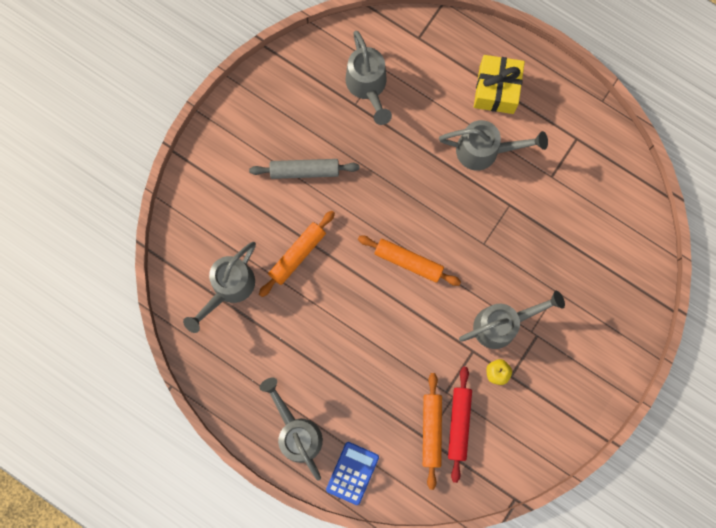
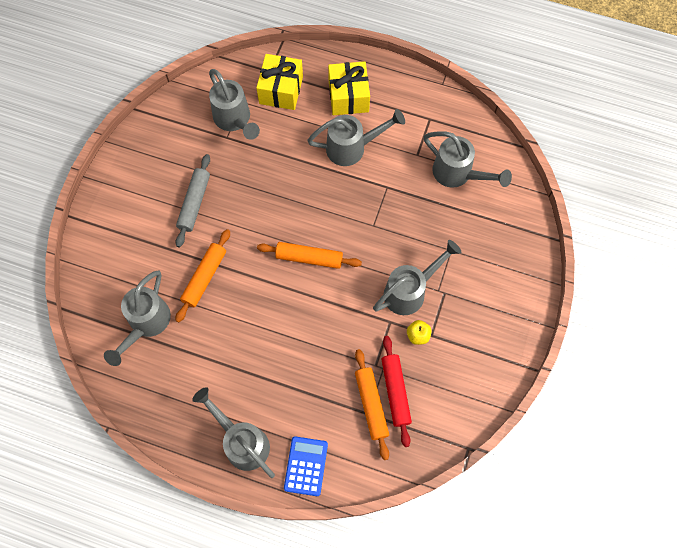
camera: 15 degrees left, 10 degrees down
grey rolling pin [249,159,359,179] -> grey rolling pin turned 60 degrees counterclockwise [175,154,210,247]
none -> yellow gift [256,54,303,110]
none -> grey watering can [424,131,512,188]

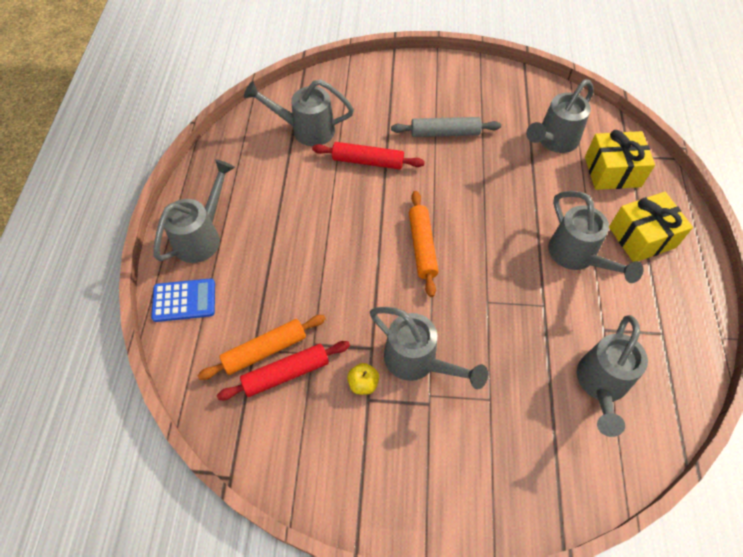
camera: 75 degrees right, 10 degrees down
orange rolling pin [175,229,230,322] -> red rolling pin [312,142,425,169]

